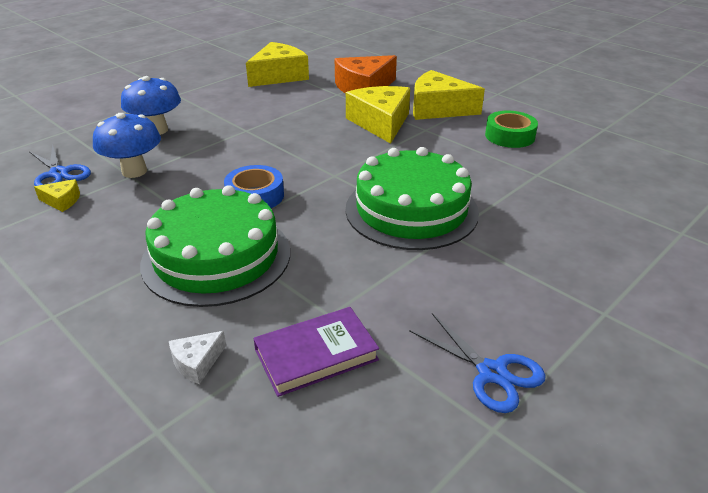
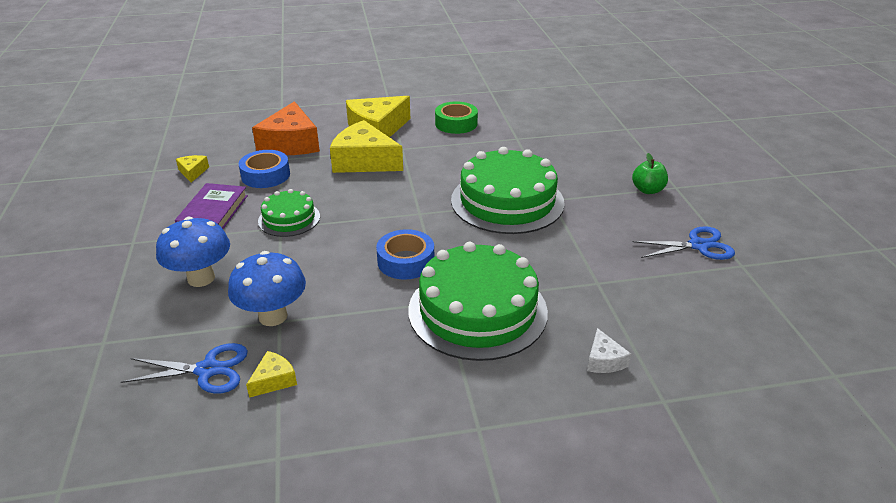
camera: 55 degrees left, 0 degrees up
yellow cheese [246,42,309,87] -> yellow cheese [176,155,209,183], size x0.45
purple book [254,307,379,397] -> purple book moved to [175,183,248,229]
none -> blue tape [239,150,290,188]
none -> green cake [258,189,320,237]
none -> green apple [632,153,668,194]

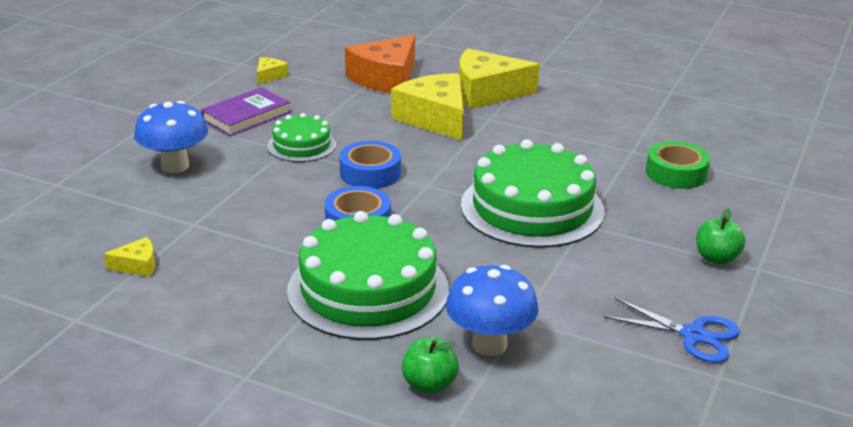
camera: 35 degrees right, 5 degrees down
blue scissors [121,343,248,394] -> none
blue mushroom [228,251,306,326] -> blue mushroom moved to [446,265,539,356]
blue tape [239,150,290,188] -> blue tape moved to [339,141,401,189]
green tape [435,101,478,134] -> green tape moved to [646,141,710,189]
white cheese [587,328,631,373] -> green apple [402,338,459,394]

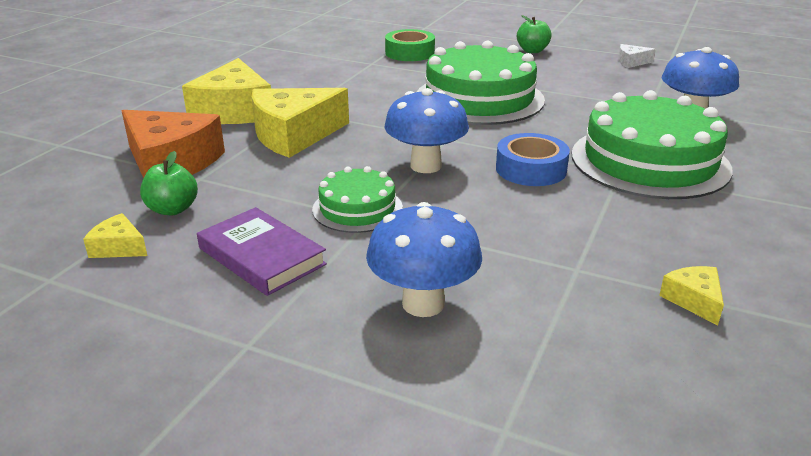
camera: 90 degrees left, 0 degrees up
blue tape [339,141,401,189] -> blue mushroom [385,88,469,173]
green apple [402,338,459,394] -> green apple moved to [140,151,198,215]
blue scissors [604,298,740,363] -> white cheese [618,44,656,68]

